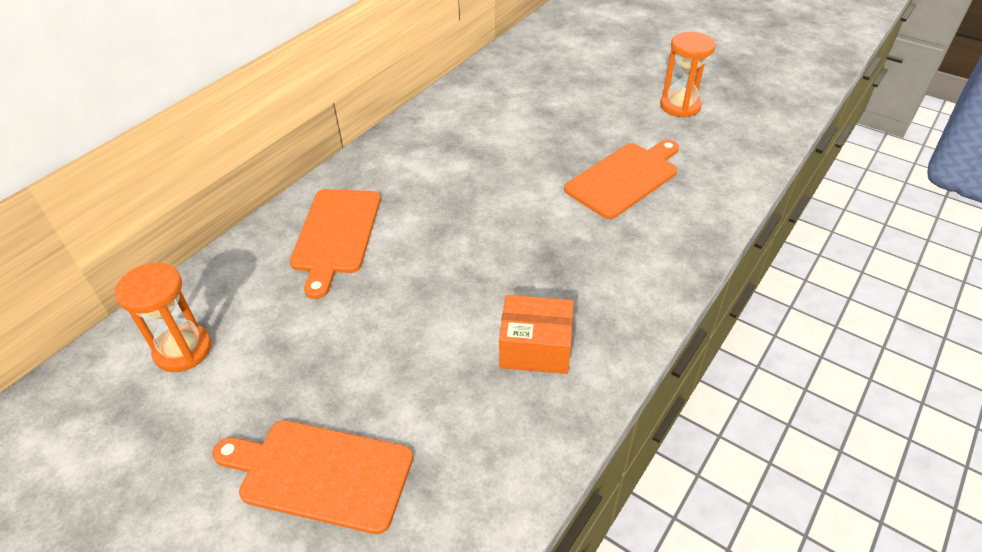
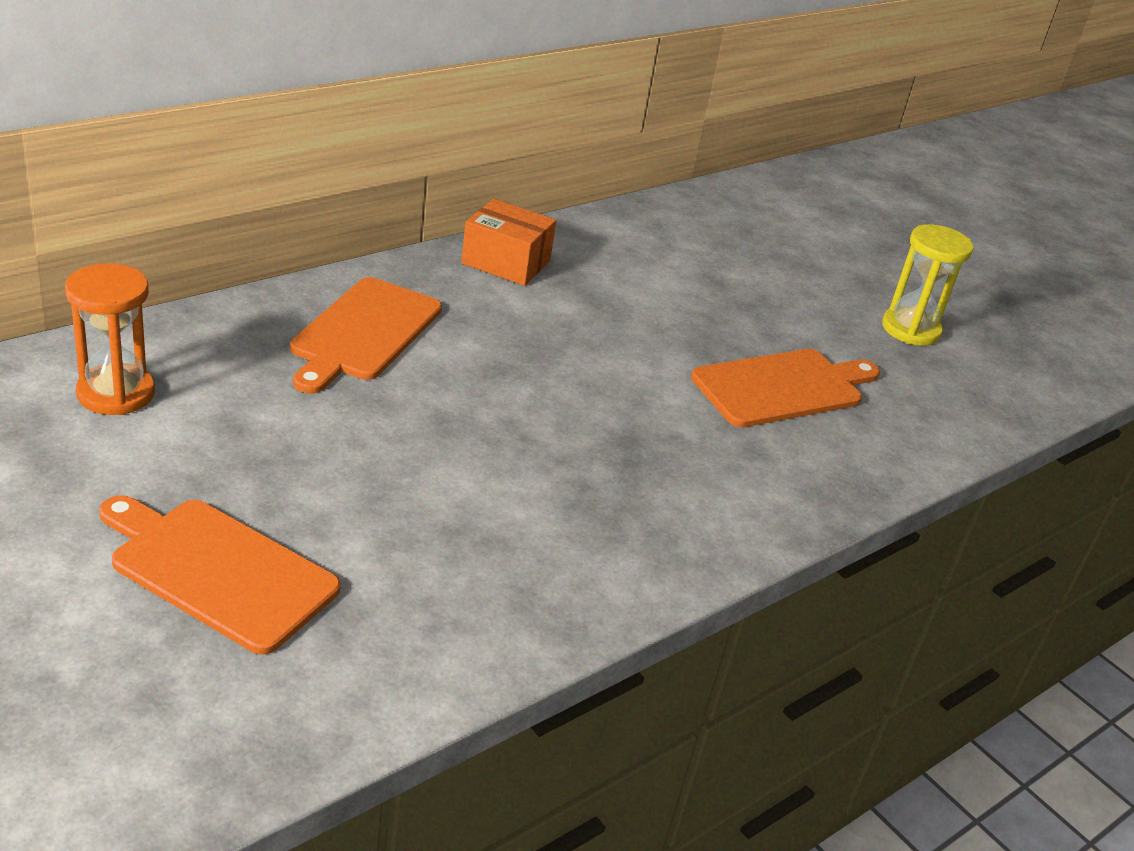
camera: 10 degrees right, 10 degrees down
orange box [499,295,574,374] -> orange box moved to [461,199,556,286]
orange hourglass [660,32,716,118] -> yellow hourglass [882,224,974,346]

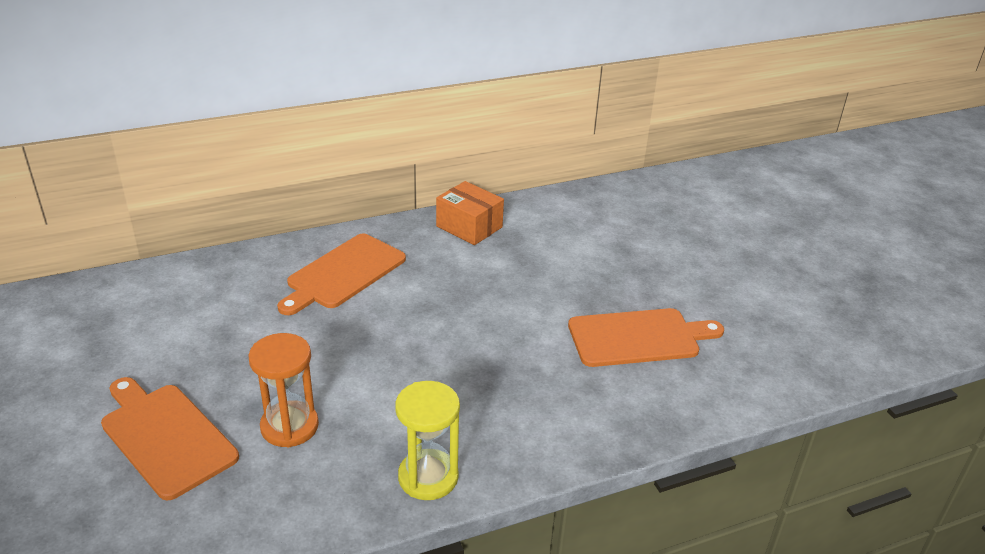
camera: 20 degrees right, 0 degrees up
orange hourglass [65,263,155,415] -> orange hourglass moved to [248,333,319,448]
yellow hourglass [882,224,974,346] -> yellow hourglass moved to [395,381,460,500]

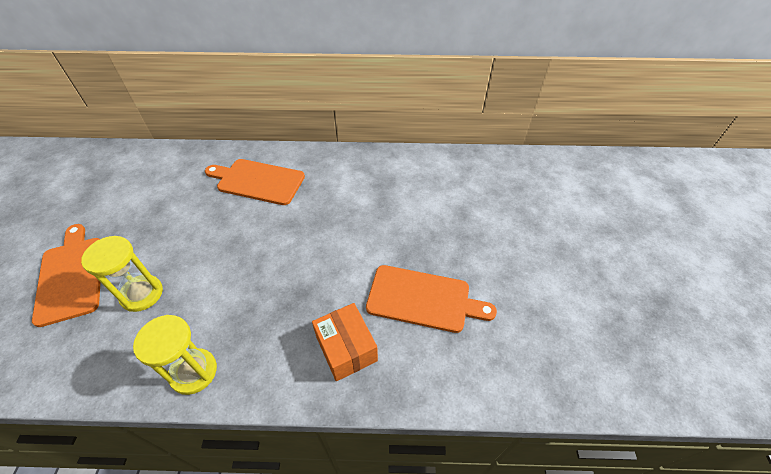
camera: 25 degrees right, 15 degrees up
orange hourglass [248,333,319,448] -> yellow hourglass [81,236,163,312]
orange cutting board [277,234,406,315] -> orange cutting board turned 45 degrees clockwise [205,159,305,205]
orange box [436,181,504,245] -> orange box moved to [312,303,378,381]

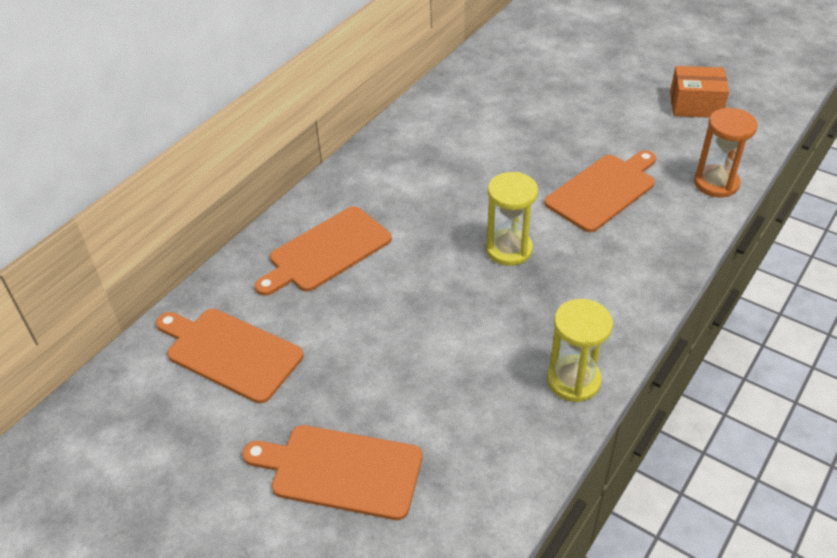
camera: 55 degrees left, 5 degrees down
yellow hourglass [81,236,163,312] -> yellow hourglass moved to [485,172,538,266]
orange box [312,303,378,381] -> orange box moved to [670,66,729,118]
none -> orange cutting board [156,309,304,404]
none -> orange hourglass [694,108,758,197]

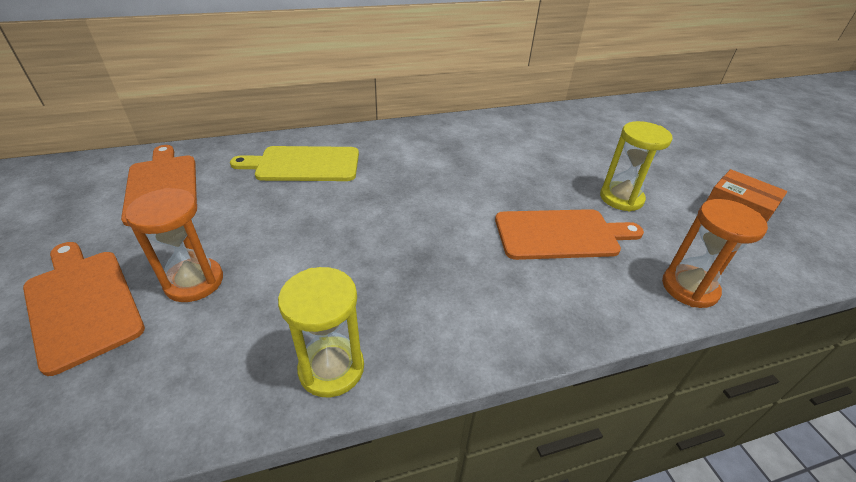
camera: 35 degrees right, 5 degrees down
orange cutting board [255,206,392,296] -> yellow cutting board [230,146,359,181]
yellow hourglass [485,172,538,266] -> yellow hourglass moved to [600,121,672,211]
none -> orange hourglass [125,188,223,302]

